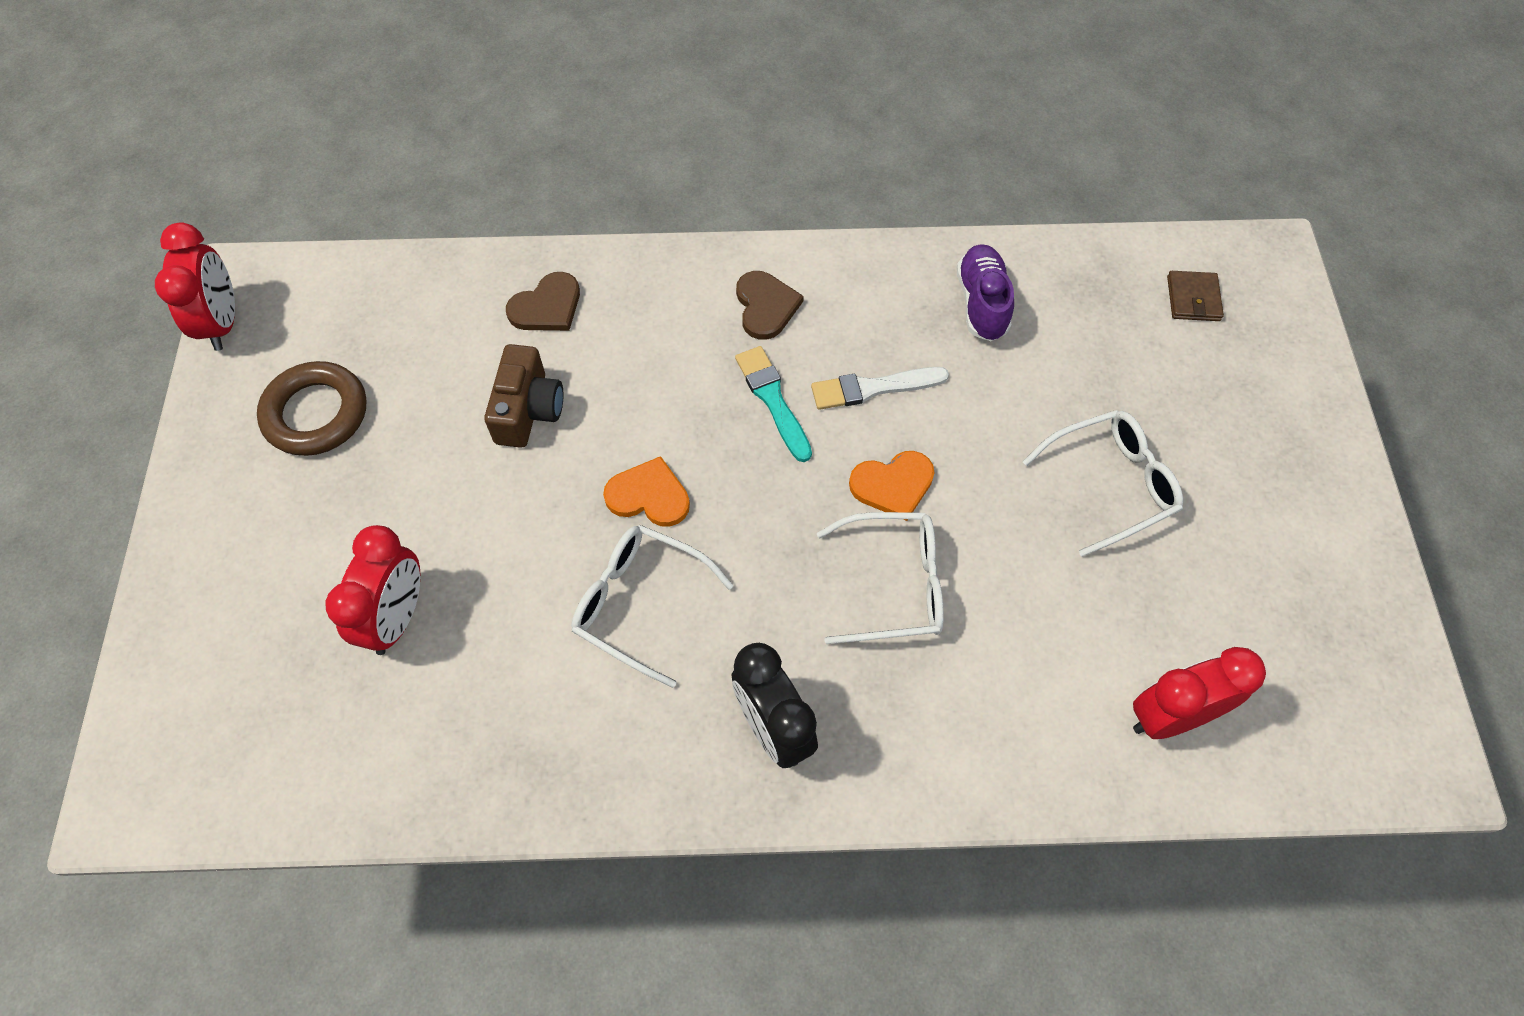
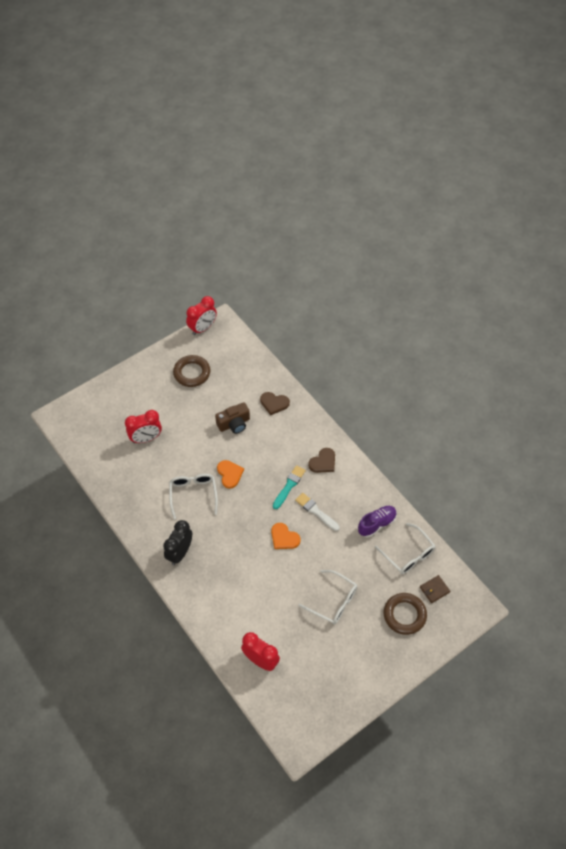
camera: 55 degrees right, 5 degrees down
white glasses [817,512,944,644] -> white glasses moved to [375,523,436,574]
none -> brown ring [384,593,427,635]

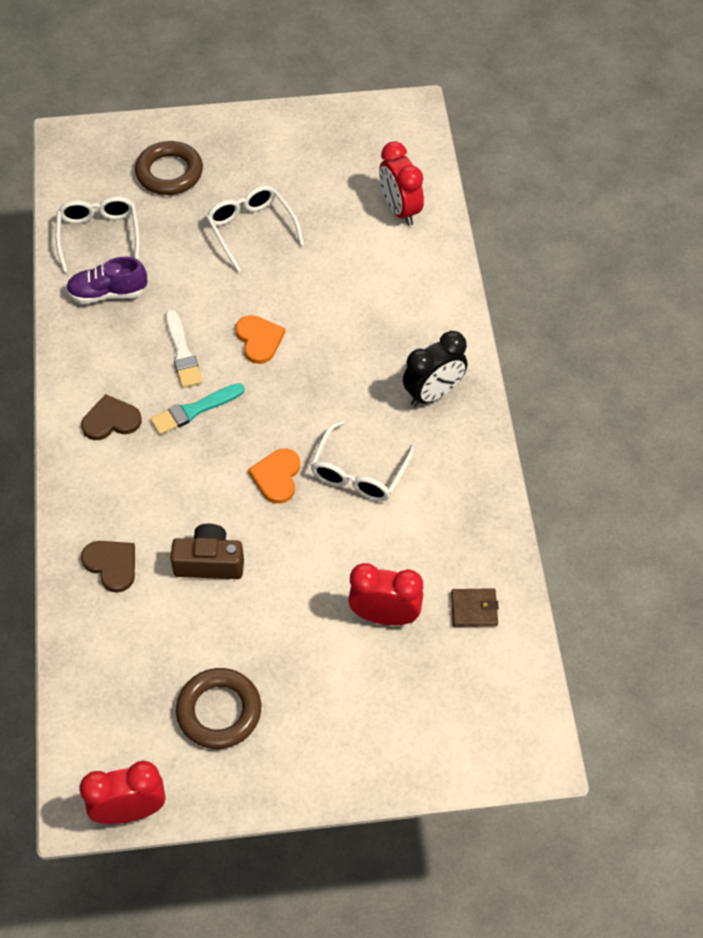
camera: 150 degrees left, 0 degrees up
brown wallet [420,575,450,603] -> brown wallet moved to [451,588,499,627]

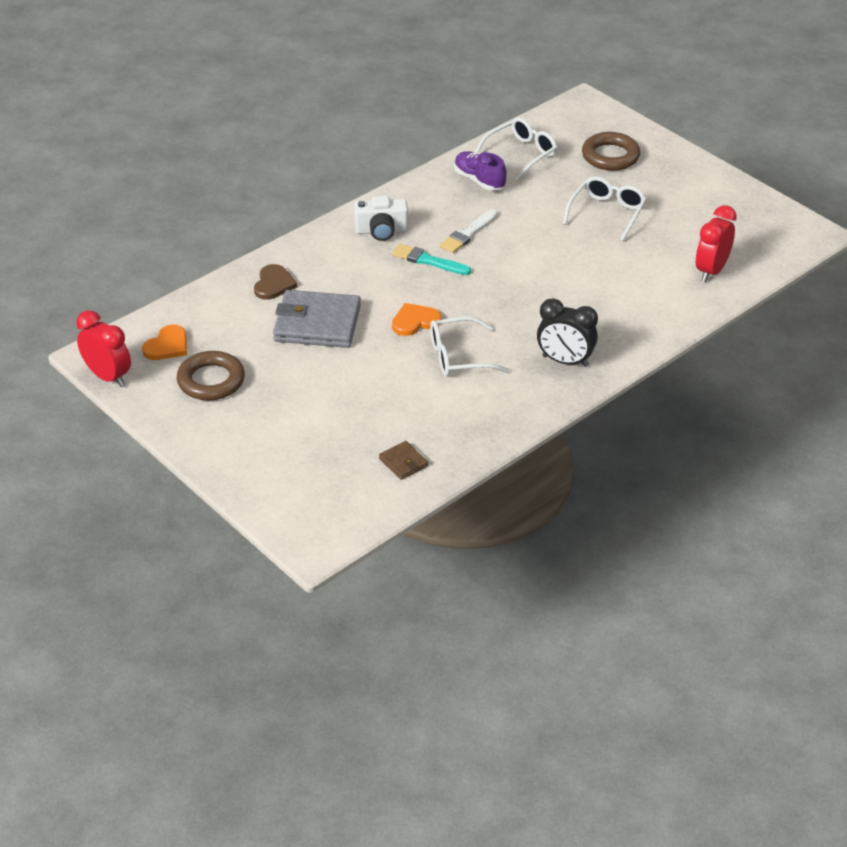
camera: 55 degrees right, 15 degrees down
brown heart [81,394,142,440] -> white camera [354,196,408,241]
brown camera [170,524,244,579] -> grey wallet [273,290,361,348]
orange heart [235,315,285,364] -> orange heart moved to [142,325,187,360]
red clock [348,563,423,625] -> none

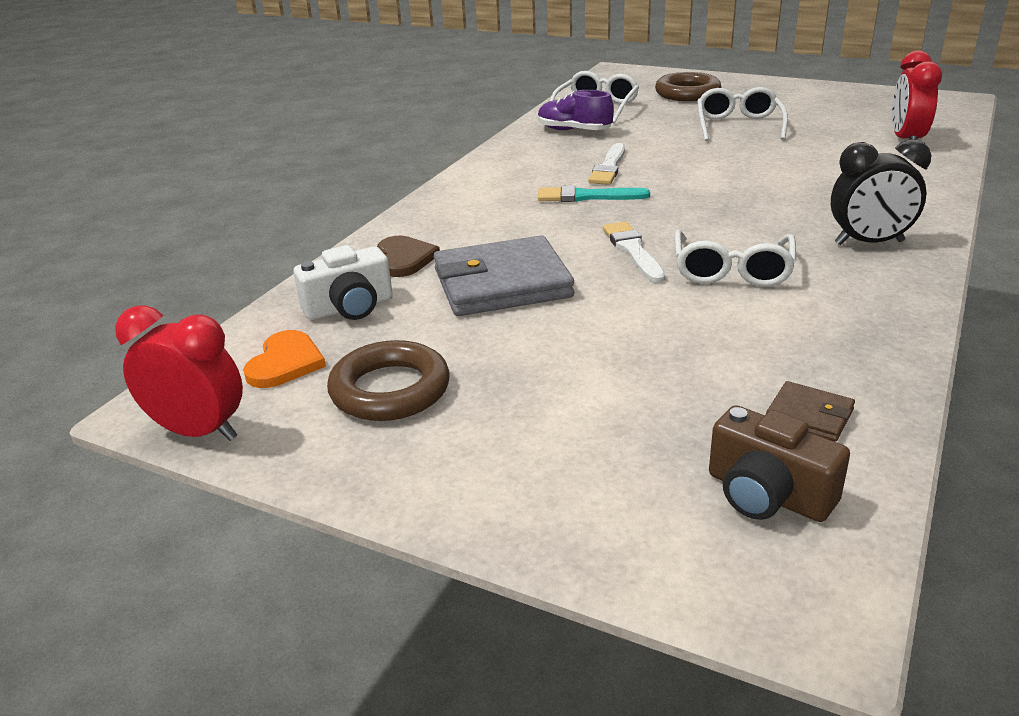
camera: 20 degrees left, 10 degrees down
white camera [354,196,408,241] -> white camera moved to [293,245,393,320]
orange heart [392,303,441,336] -> white brush [603,222,666,283]
white glasses [430,316,509,376] -> white glasses turned 45 degrees counterclockwise [674,230,796,287]
none -> brown camera [709,405,850,522]

